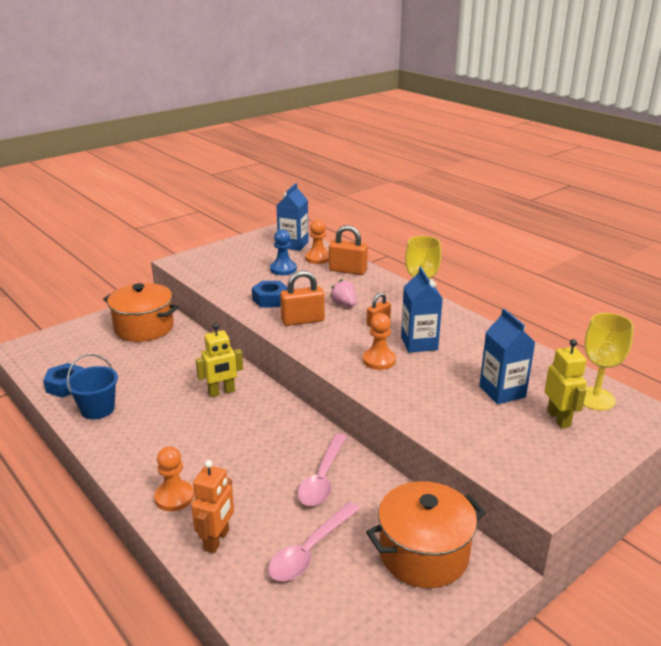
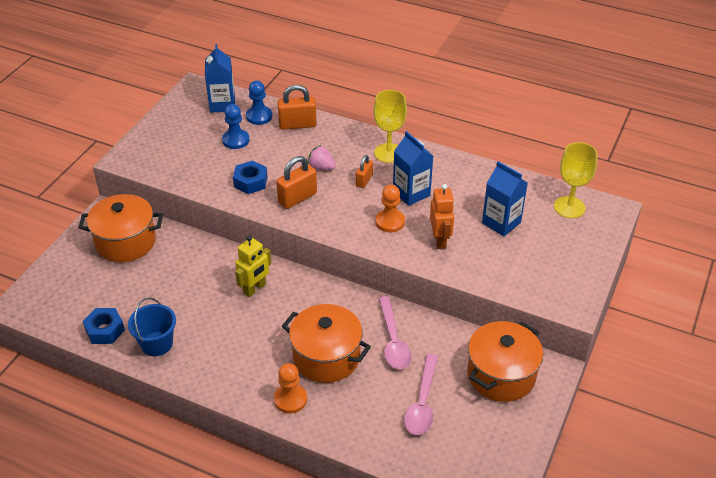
camera: 25 degrees left, 15 degrees up
orange robot [191,460,234,553] -> orange robot moved to [430,184,454,249]
orange pawn [305,219,329,264] -> blue pawn [246,81,272,125]
yellow robot [544,339,587,428] -> none
none -> orange pot [282,304,371,383]

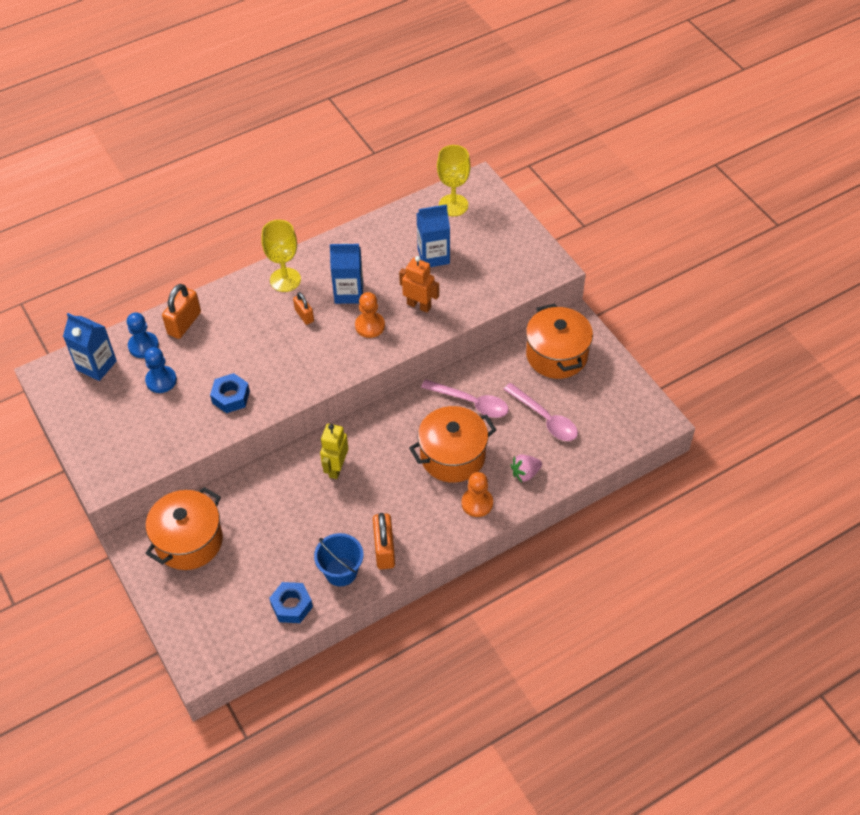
camera: 55 degrees left, 10 degrees up
yellow robot [235,236,271,297] -> yellow robot turned 150 degrees counterclockwise [320,424,348,479]
orange padlock [276,156,317,209] -> orange padlock moved to [373,513,395,569]
pink strawberry [308,145,336,170] -> pink strawberry moved to [511,454,542,482]

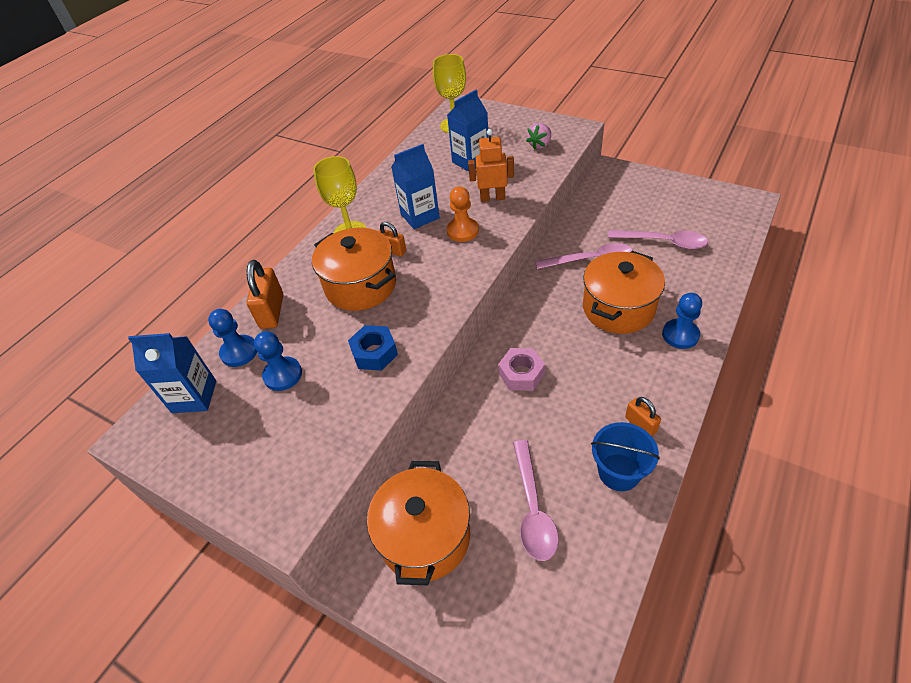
camera: 25 degrees left, 5 degrees down
blue nut [269,582,313,623] -> none
yellow robot [320,424,348,479] -> pink nut [498,348,545,391]
orange padlock [373,513,395,569] -> orange padlock [625,397,661,436], size x0.61
orange pawn [462,472,493,517] -> blue pawn [662,293,702,349]
pink strawberry [511,454,542,482] -> pink strawberry moved to [526,123,551,150]
orange pot [526,303,593,379] -> orange pot moved to [312,228,396,311]
none -> pink spoon [513,440,559,561]

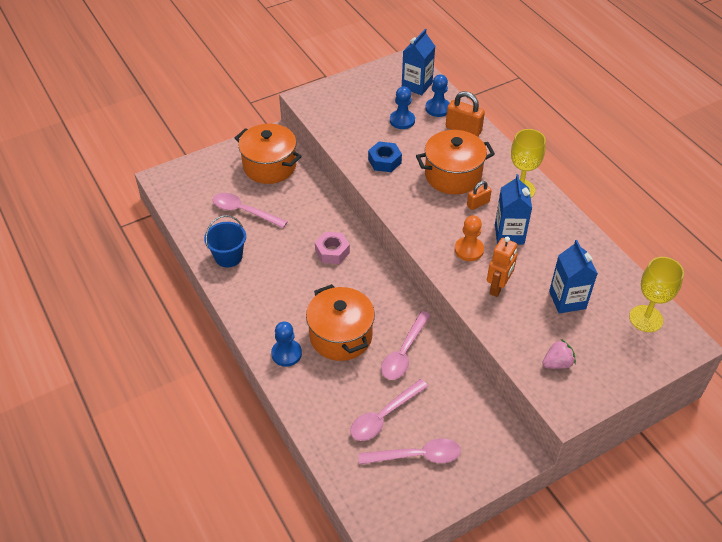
camera: 115 degrees right, 0 degrees up
pink strawberry [526,123,551,150] -> pink strawberry turned 90 degrees clockwise [542,339,576,369]
orange padlock [625,397,661,436] -> none
none -> pink spoon [358,438,461,465]

